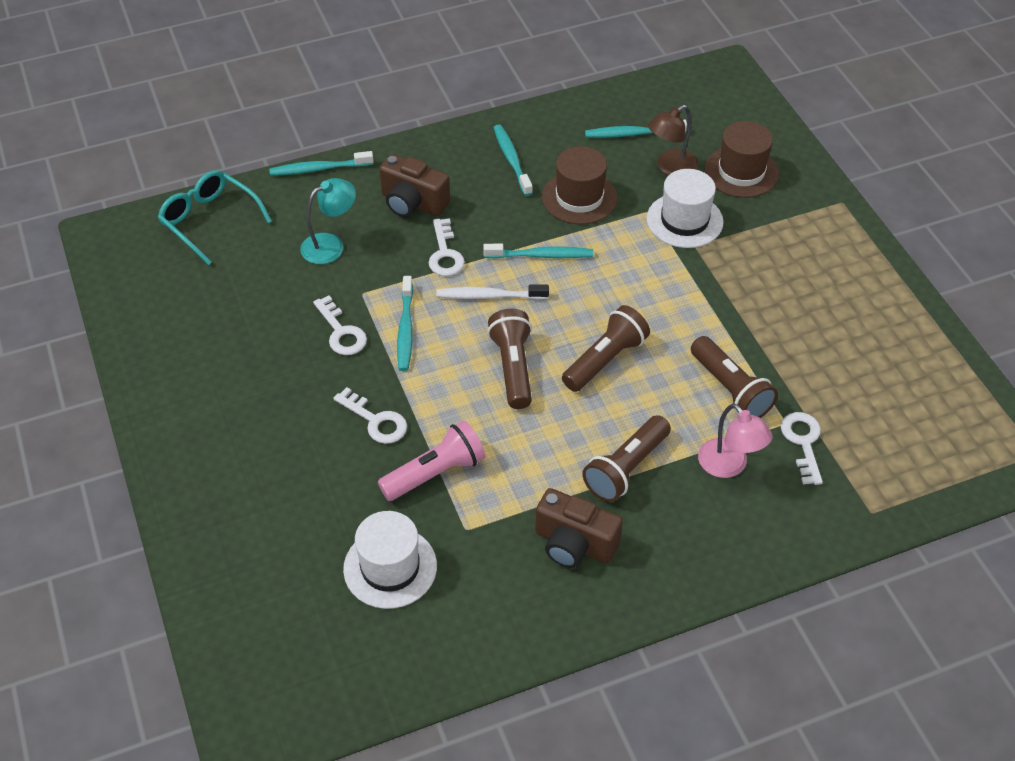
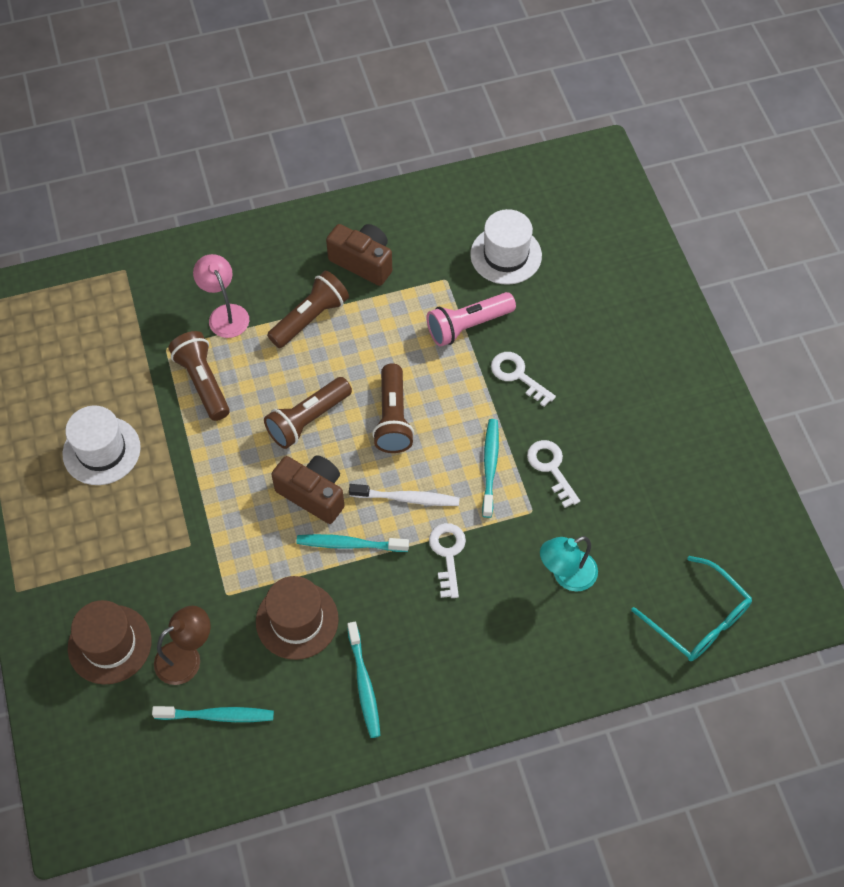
camera: 175 degrees left, 10 degrees up
turquoise toothbrush [269,151,374,176] -> none
brown camera [379,154,450,217] -> brown camera moved to [271,455,344,524]
white hat [647,169,723,248] -> white hat moved to [62,406,141,485]
white key [781,412,823,485] -> none

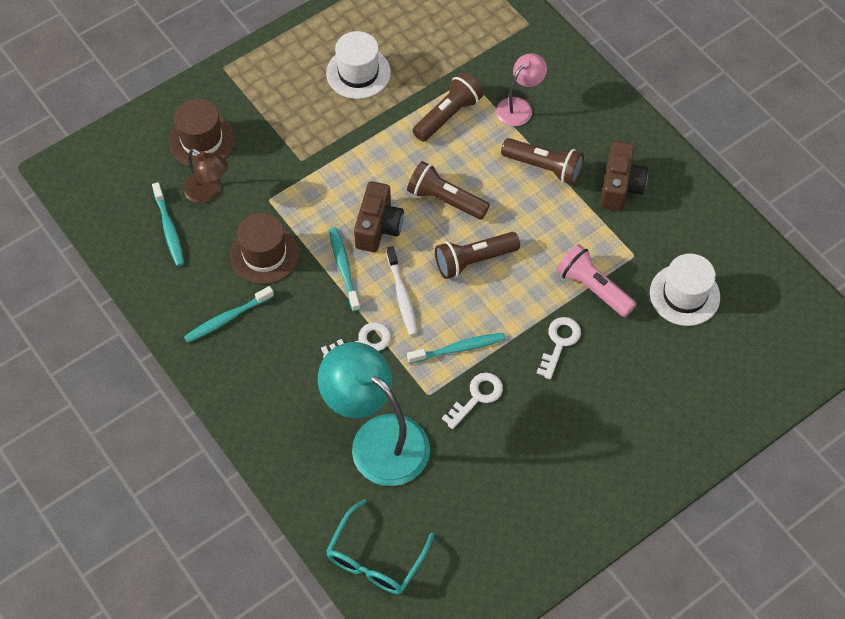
camera: 70 degrees right, 0 degrees up
turquoise lamp [540,536,598,592] -> turquoise lamp [318,342,430,486], size x1.90

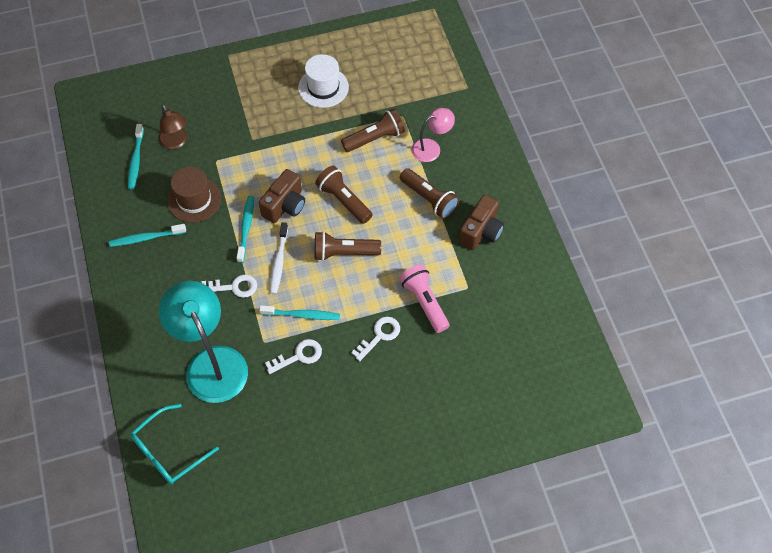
camera: 20 degrees right, 0 degrees up
brown hat [169,99,235,167] -> none
white hat [650,254,720,326] -> none

